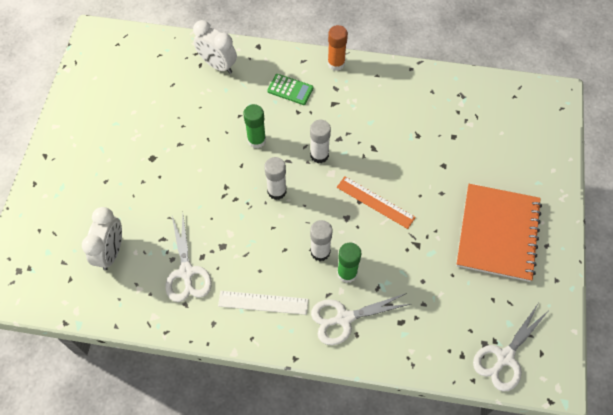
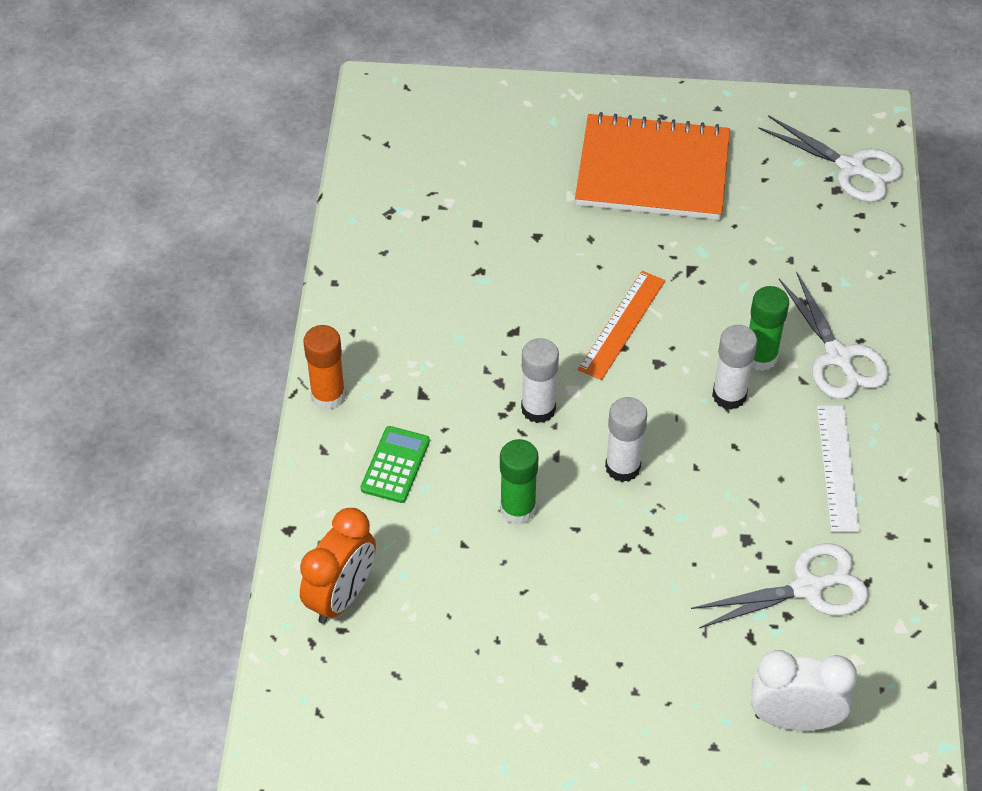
camera: 95 degrees left, 10 degrees down
white clock [193,20,237,74] -> orange clock [300,508,376,624]

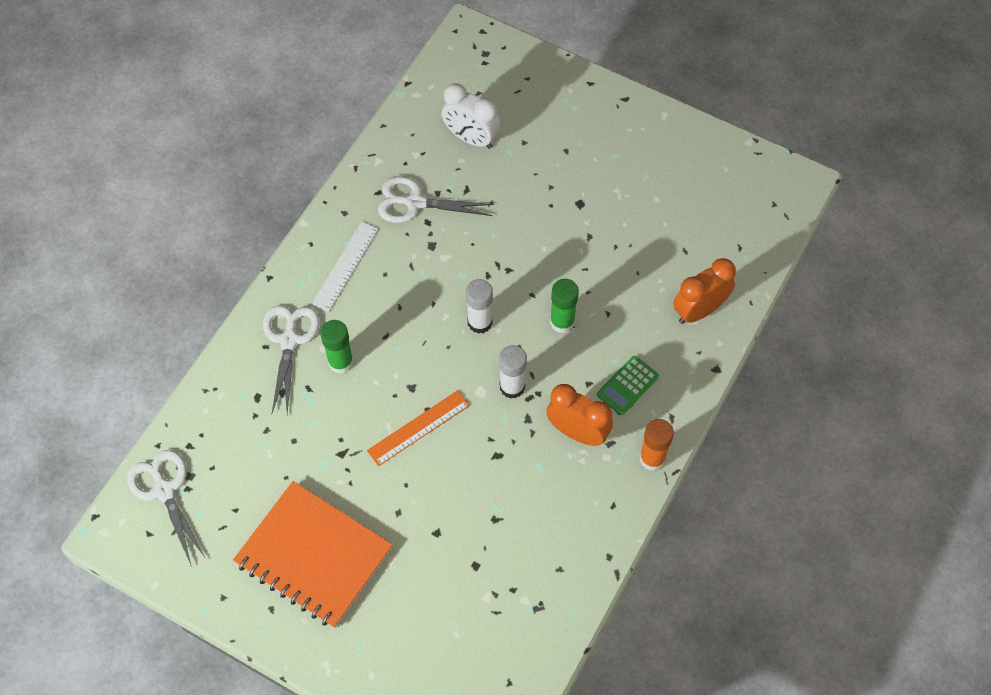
camera: 155 degrees left, 10 degrees up
white glue stick [712,325,757,410] -> none
none -> orange clock [546,384,613,446]

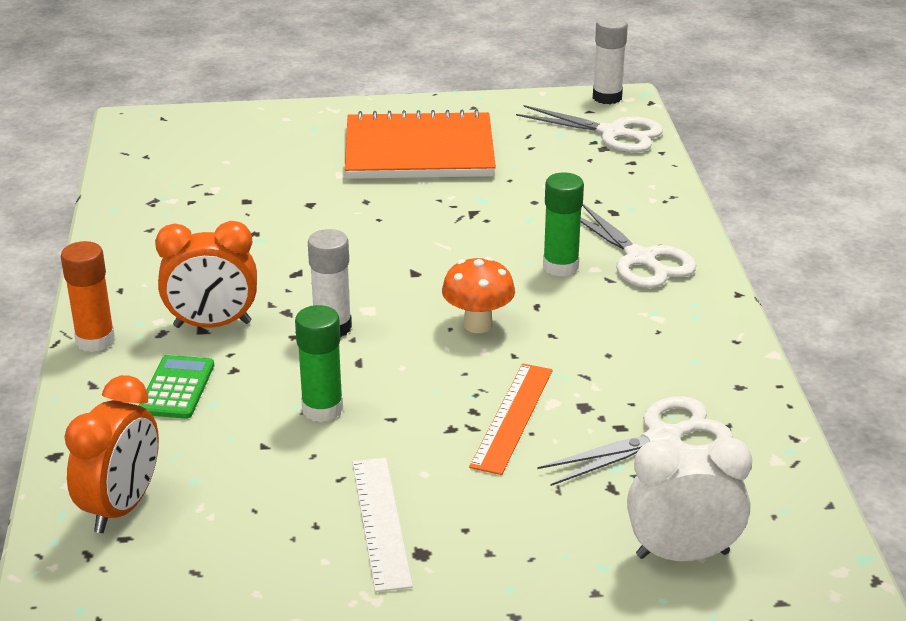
camera: 145 degrees right, 30 degrees down
white ruler [312,222,378,312] -> white ruler moved to [352,458,413,592]
orange ruler [367,390,470,466] -> orange ruler moved to [469,363,553,475]
white glue stick [466,279,493,334] -> white glue stick moved to [593,16,628,104]
none -> orange mushroom [442,257,515,333]

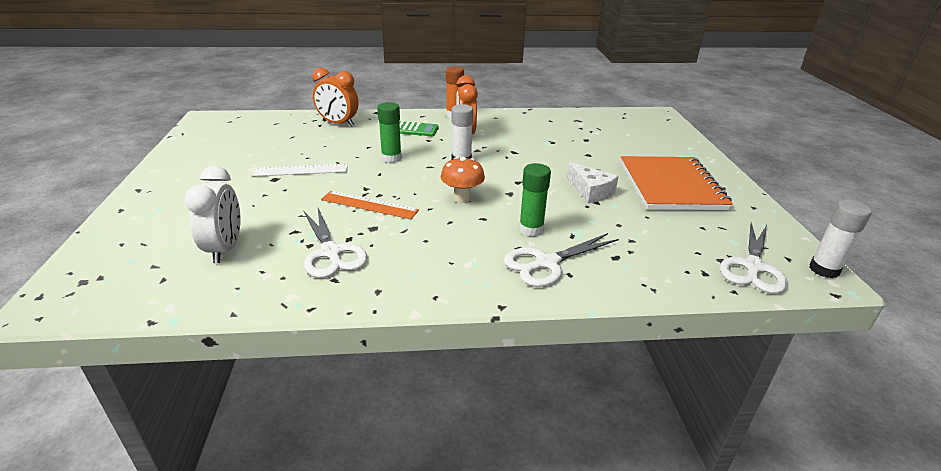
camera: 90 degrees right, 0 degrees up
none -> white cheese [567,162,619,203]

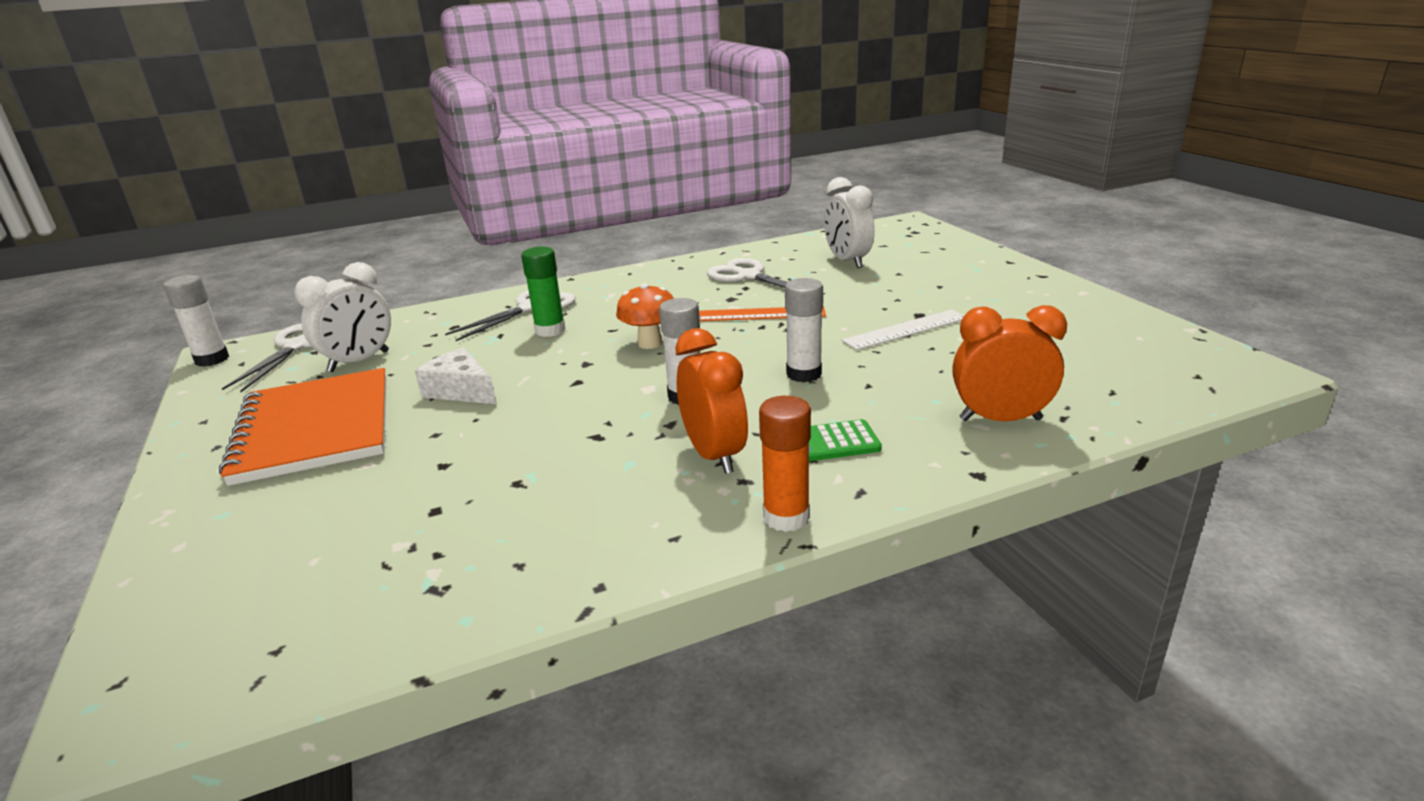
camera: 165 degrees right, 5 degrees down
green glue stick [377,102,402,163] -> white glue stick [785,278,823,383]
none -> white clock [294,262,391,372]

